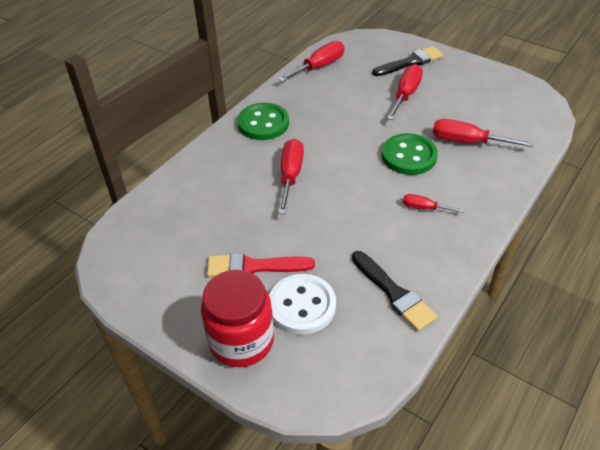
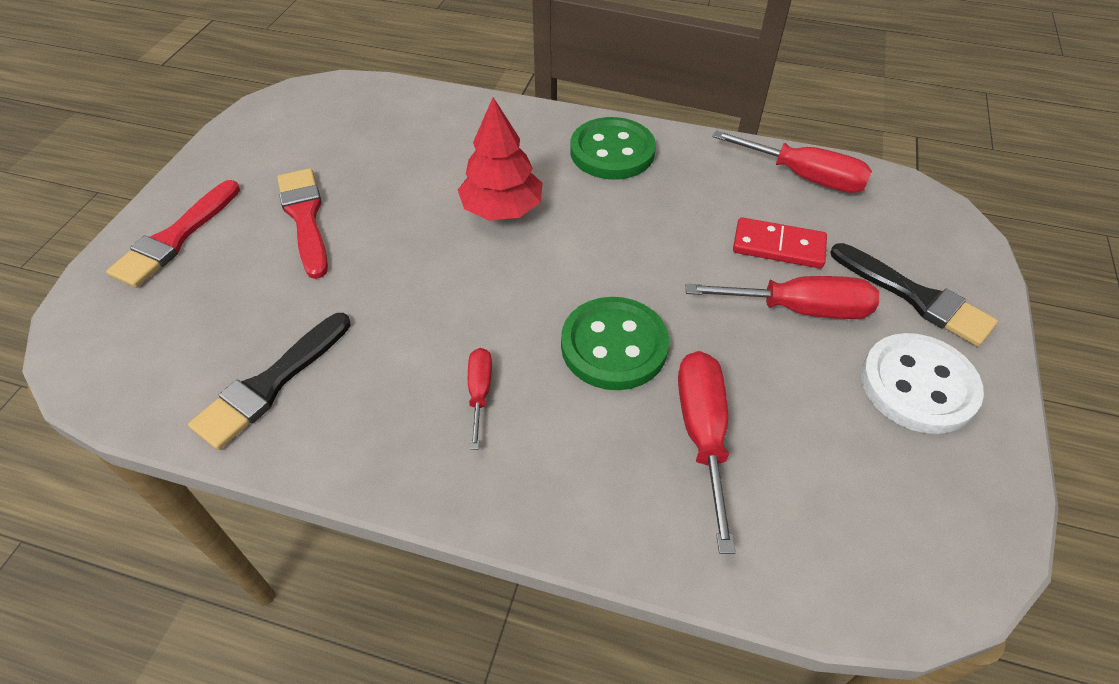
camera: 70 degrees right, 5 degrees up
red jar [201,270,274,367] -> red brush [106,180,240,288]
white button [269,274,336,335] -> white button moved to [861,333,984,434]
red screwdriver [278,139,304,214] -> red tree [458,97,543,220]
none -> red domino [733,217,827,269]

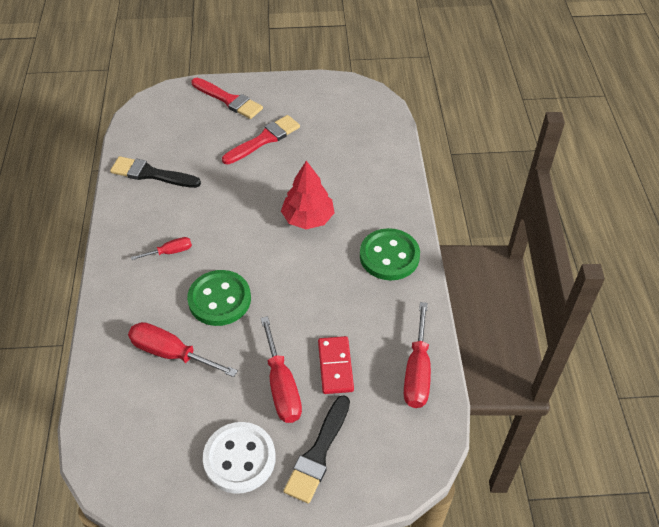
camera: 70 degrees right, 0 degrees up
red brush [106,180,240,288] -> red brush turned 150 degrees counterclockwise [191,78,263,119]
red screwdriver [678,351,736,554] -> red screwdriver turned 135 degrees counterclockwise [128,322,238,377]

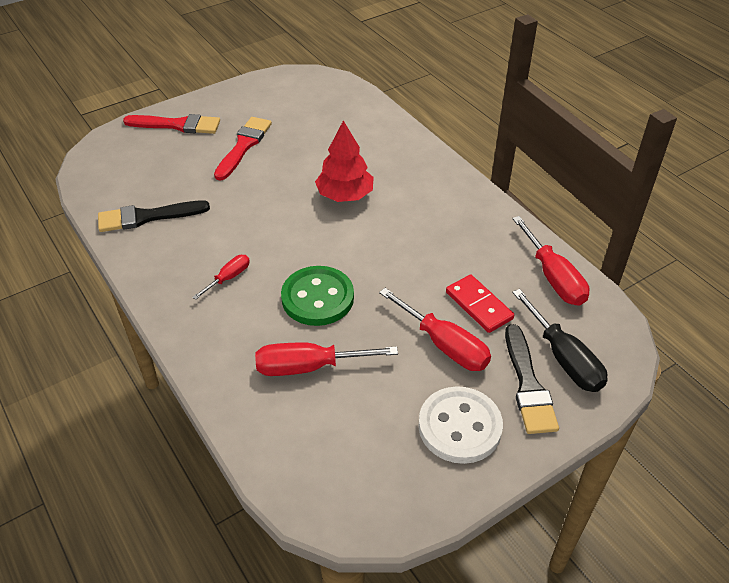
camera: 30 degrees left, 5 degrees down
green button [360,228,420,280] -> none
none -> black screwdriver [512,289,608,392]

